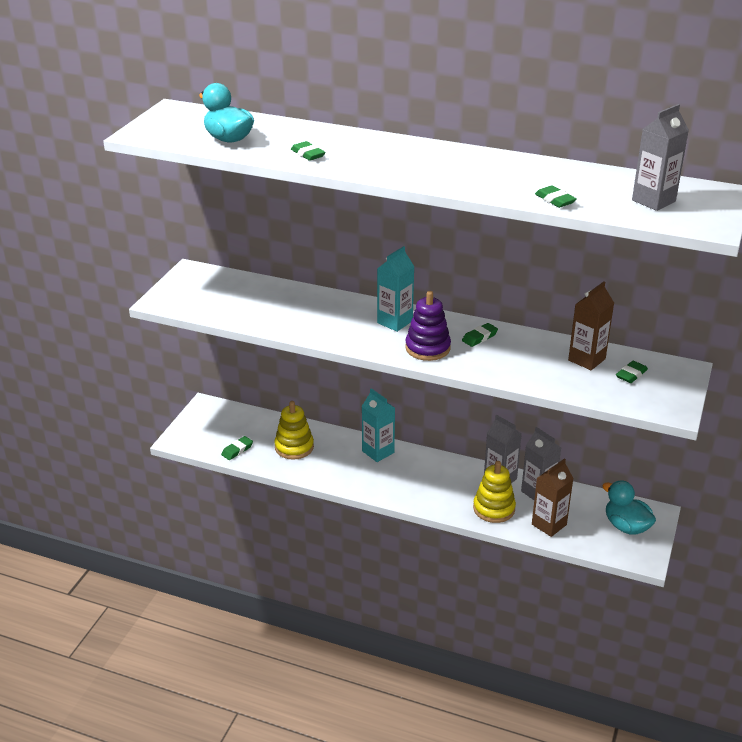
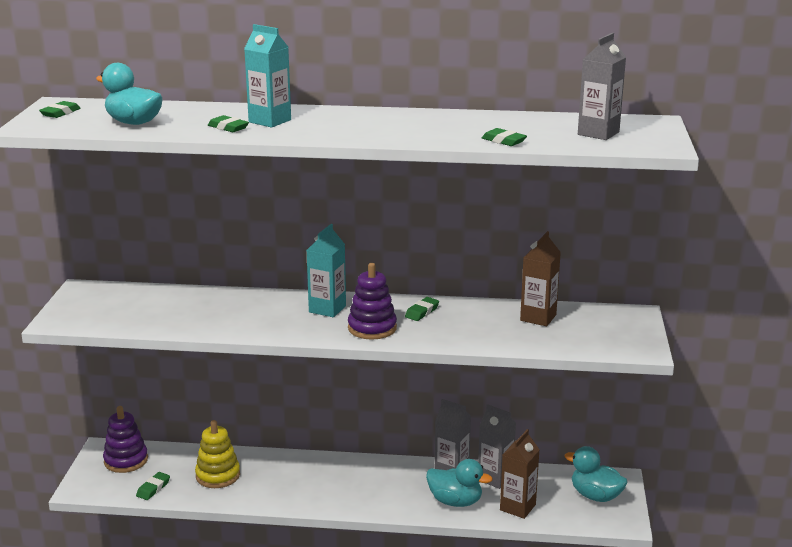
camera: 15 degrees left, 10 degrees down
turquoise carton [362,388,395,462] -> turquoise carton moved to [244,24,291,128]
yellow stacking toy [473,461,516,523] -> turquoise duck [426,459,493,507]
green eraser [616,361,648,383] -> green eraser moved to [39,101,81,118]
none -> purple stacking toy [103,406,148,473]

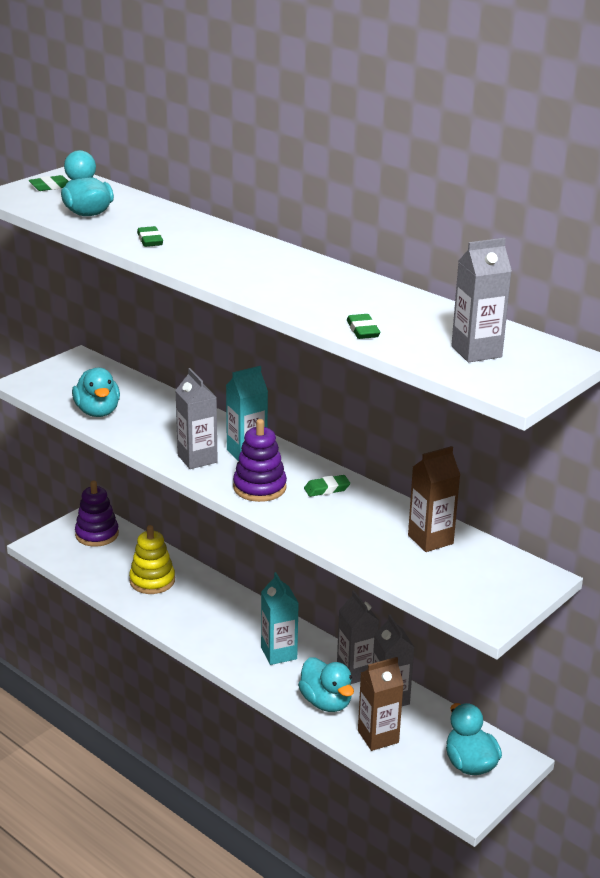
camera: 35 degrees right, 5 degrees up
green eraser [136,472,170,500] -> none
turquoise carton [244,24,291,128] -> turquoise carton moved to [261,572,299,665]
none -> turquoise duck [72,368,120,417]
none -> grey carton [175,368,218,469]

